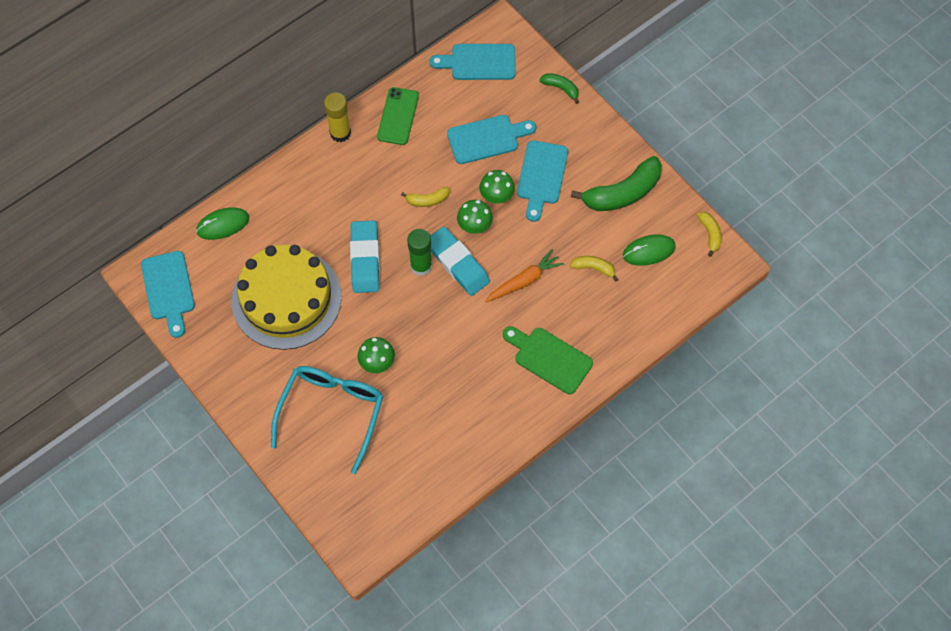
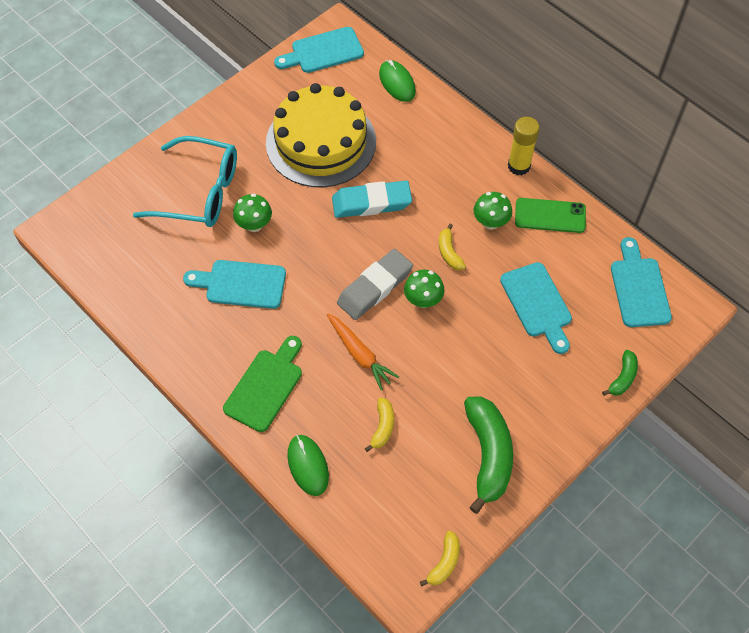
camera: 85 degrees right, 5 degrees down
green glue stick [407,229,432,276] -> none
turquoise eraser [431,227,490,296] -> grey eraser [337,249,413,320]
green mushroom [479,170,515,204] -> green mushroom moved to [474,192,512,230]
turquoise cutting board [517,140,568,222] -> turquoise cutting board moved to [183,260,286,309]
green banana [571,156,662,211] -> green banana turned 150 degrees counterclockwise [464,397,513,514]
green mouse [623,234,676,266] -> green mouse moved to [287,435,329,496]
yellow banana [697,212,722,257] -> yellow banana turned 45 degrees counterclockwise [420,531,460,586]

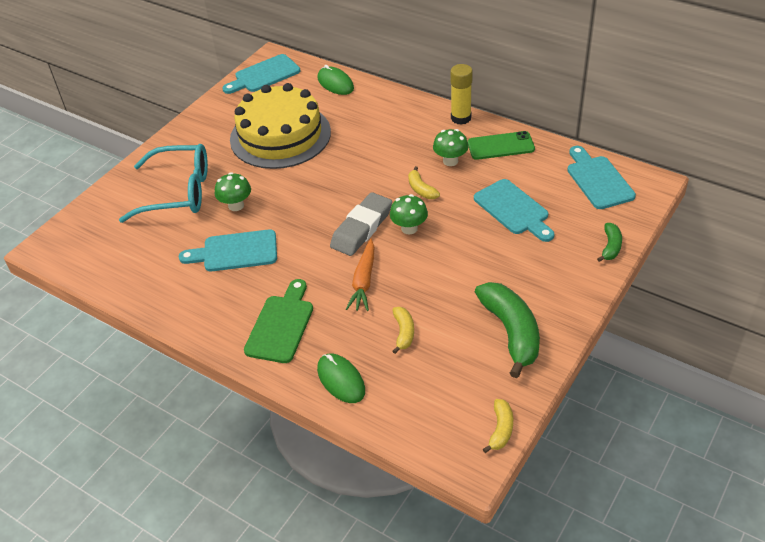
camera: 10 degrees left, 15 degrees down
orange carrot [327,313,399,391] -> orange carrot turned 60 degrees clockwise [346,239,375,311]
turquoise eraser [332,181,412,218] -> none

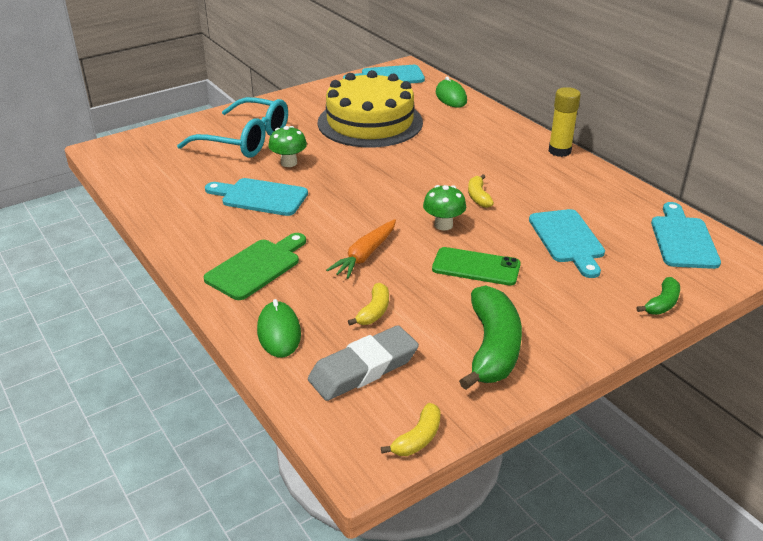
camera: 20 degrees right, 10 degrees down
grey eraser [330,192,392,256] -> grey eraser moved to [308,325,419,401]
green mushroom [433,129,468,166] -> none
green phone [468,131,535,160] -> green phone moved to [432,247,521,286]

